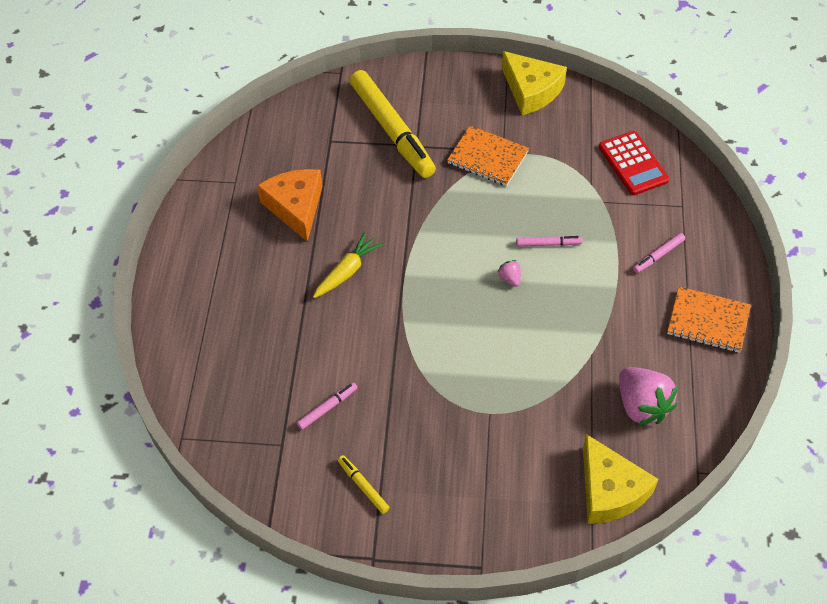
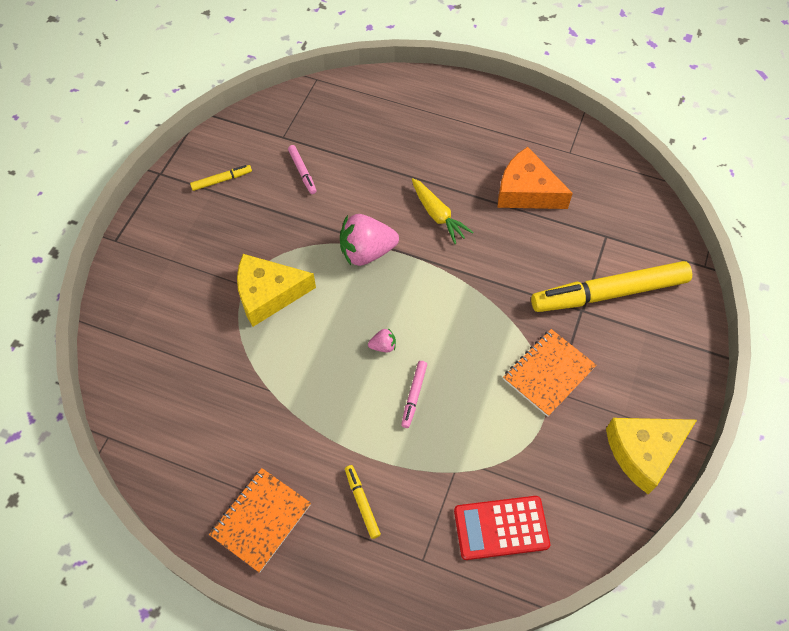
camera: 105 degrees right, 5 degrees up
orange cheese [257,169,323,242] -> orange cheese turned 150 degrees counterclockwise [497,147,573,209]
yellow cheese [583,434,659,524] -> yellow cheese moved to [237,254,316,327]
pink strawberry [619,367,678,426] -> pink strawberry moved to [340,214,399,266]
pink marker [633,233,685,273] -> yellow marker [345,465,381,539]

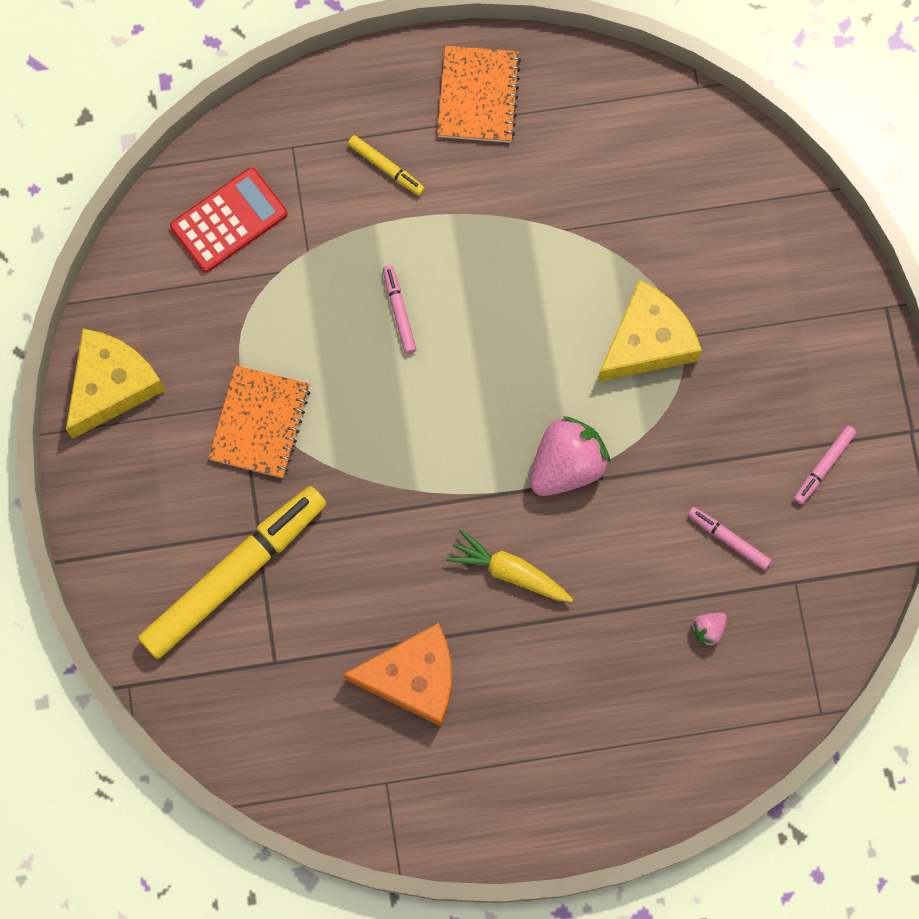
camera: 150 degrees right, 15 degrees up
yellow marker [190,165,252,191] -> pink marker [794,425,856,504]
pink strawberry [368,328,396,352] -> pink strawberry moved to [690,613,727,647]

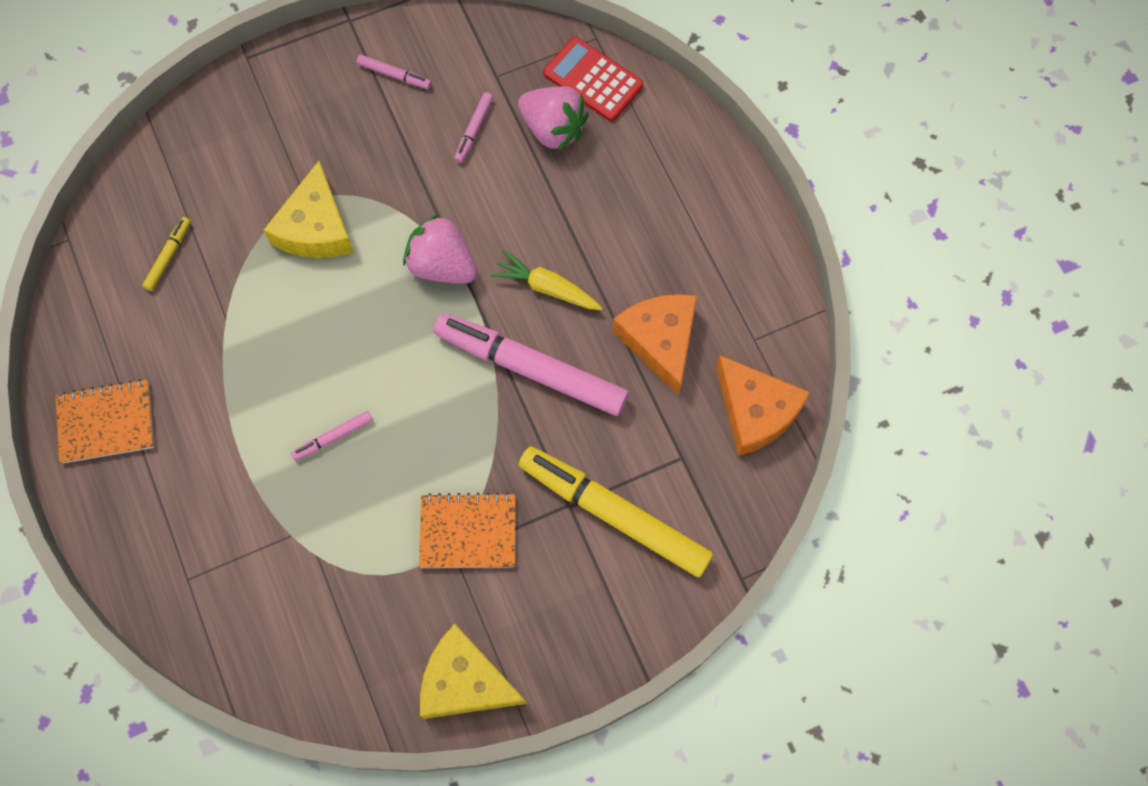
camera: 105 degrees left, 5 degrees down
red calculator [170,168,287,272] -> red calculator moved to [543,37,644,121]
yellow marker [348,135,425,196] -> yellow marker moved to [142,217,191,291]
yellow carrot [446,529,573,602] -> yellow carrot turned 105 degrees clockwise [491,250,602,310]
yellow cheese [597,280,702,382] -> yellow cheese turned 120 degrees counterclockwise [264,161,354,258]
pink strawberry [690,613,727,647] -> pink strawberry [518,86,589,151], size x2.25
none -> pink marker [433,313,629,416]
none -> orange cheese [716,355,810,456]

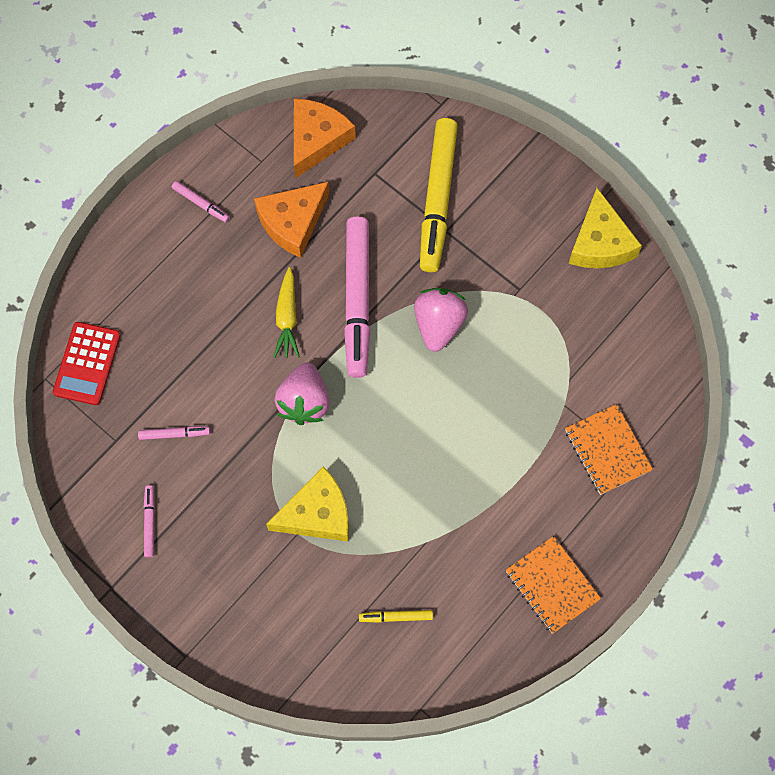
camera: 115 degrees left, 0 degrees up
pink marker [291,411,373,461] -> pink marker moved to [172,181,230,222]
orange notebook [419,492,515,568] -> orange notebook moved to [565,404,653,495]
pink strawberry [518,86,589,151] -> pink strawberry moved to [414,288,468,352]

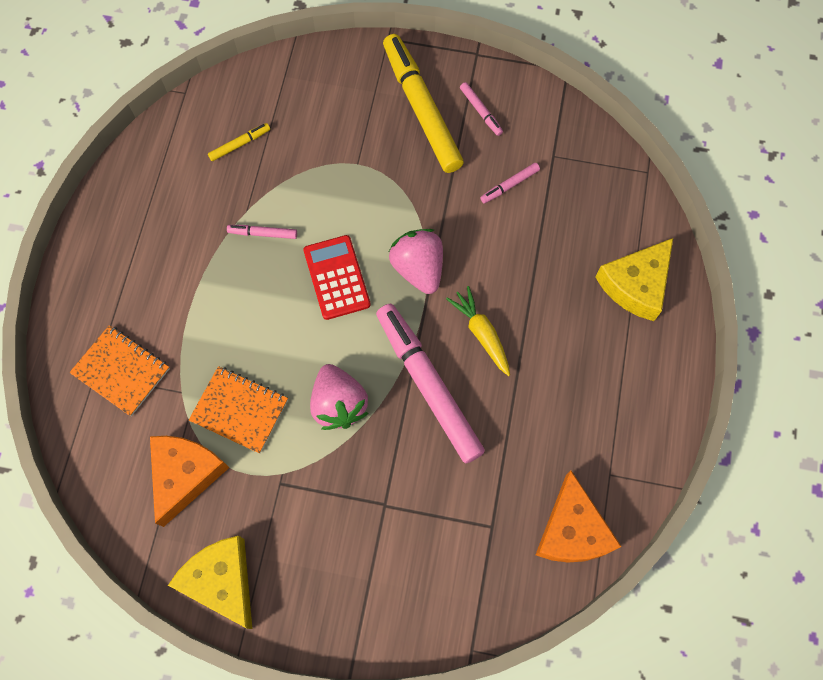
camera: 150 degrees right, 0 degrees up
red calculator [53,322,121,405] -> red calculator moved to [303,235,371,320]
pink marker [172,181,230,222] -> pink marker moved to [227,225,297,239]
orange cheese [254,182,329,258] -> orange cheese moved to [150,436,229,527]
yellow cheese [266,466,349,541] -> yellow cheese moved to [595,238,673,321]
yellow marker [420,118,458,272] -> yellow marker moved to [383,34,464,173]
orange notebook [506,536,601,634] -> orange notebook moved to [189,366,288,454]

